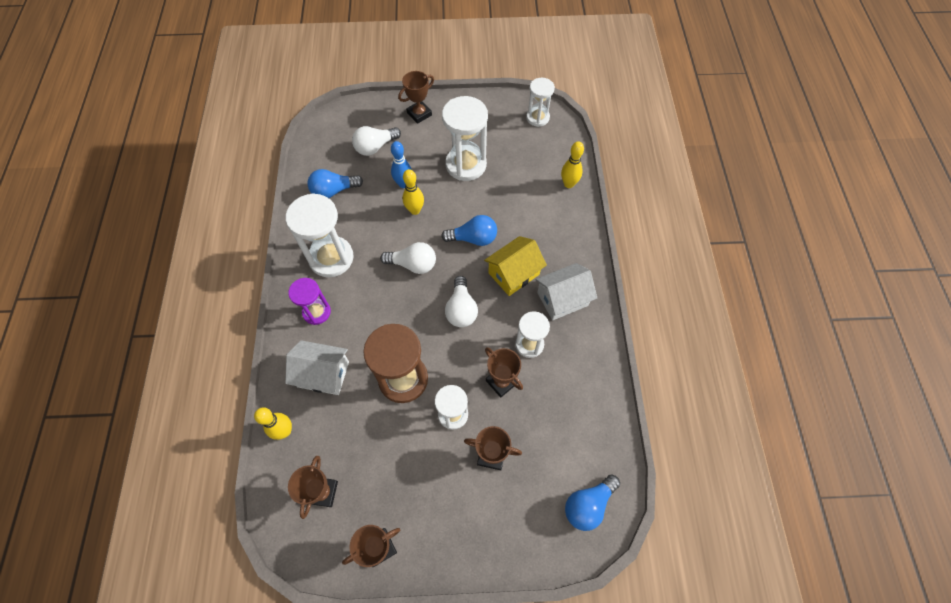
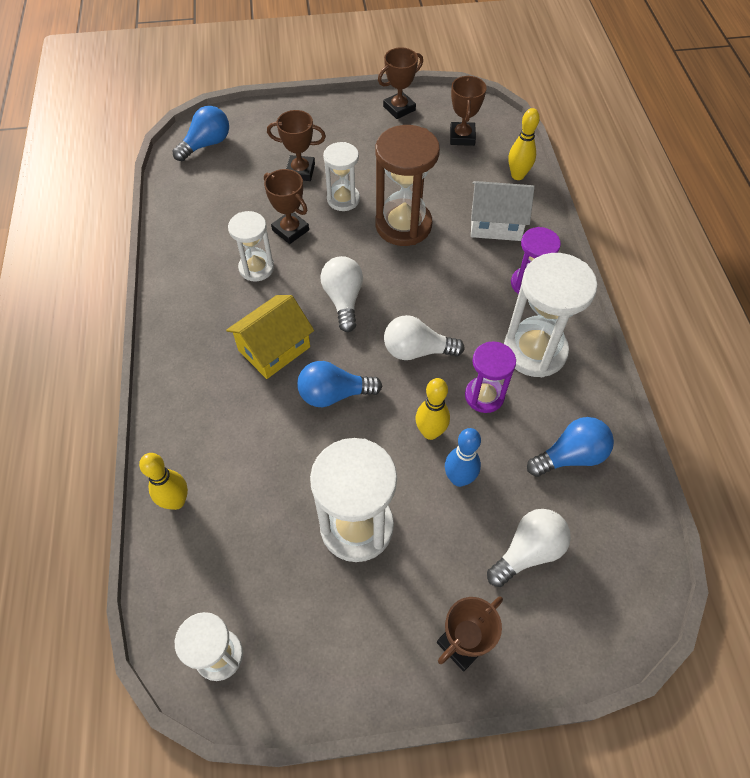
camera: 175 degrees right, 5 degrees down
white house [536,263,597,320] -> none
none -> purple hourglass [465,341,516,413]

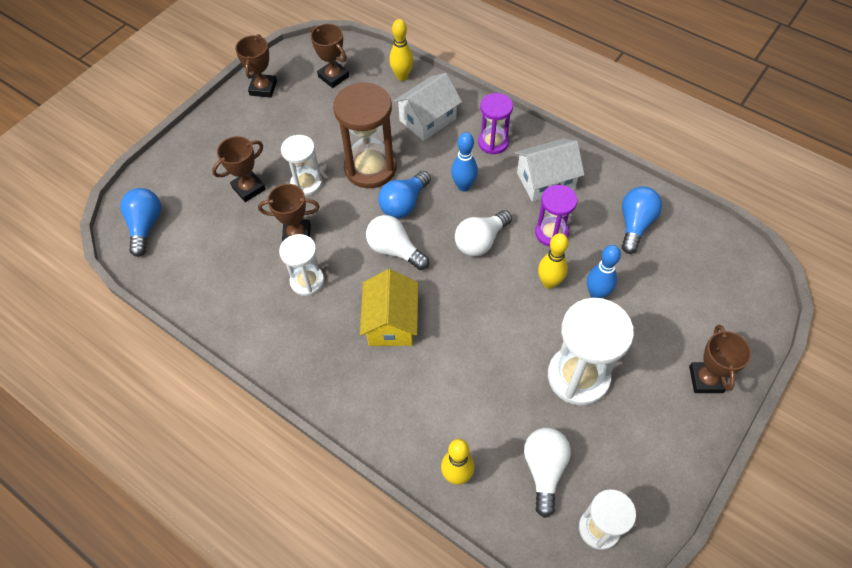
camera: 45 degrees left, 0 degrees up
blue light bulb [297,361,382,407] -> blue light bulb moved to [378,171,431,218]
white light bulb [487,509,571,587] -> white light bulb moved to [524,428,571,518]
white hourglass [504,253,597,377] -> white house [515,139,584,202]
none -> blue bowling pin [451,132,478,192]

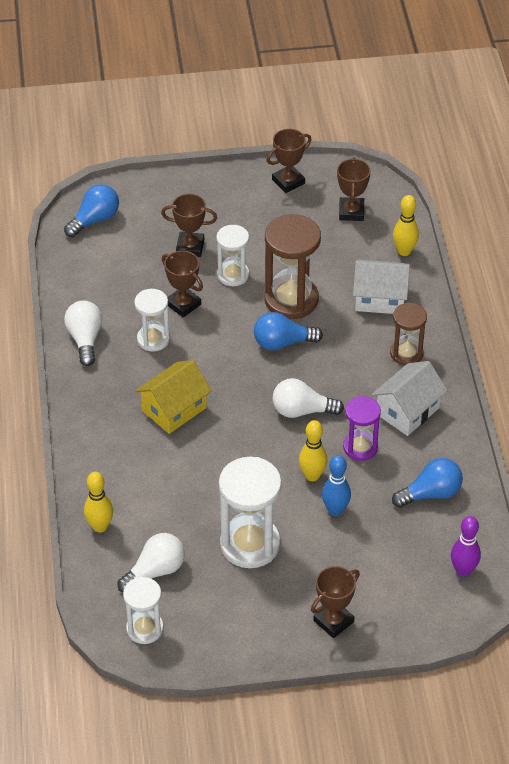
camera: 45 degrees right, 10 degrees down
white light bulb [366,215,429,270] -> white light bulb moved to [64,301,103,366]
blue bowling pin [451,132,478,192] -> none
purple hourglass [478,93,513,154] -> brown hourglass [390,302,427,366]
white house [515,139,584,202] -> white house turned 75 degrees counterclockwise [371,361,448,436]
none -> purple bowling pin [451,516,481,577]

